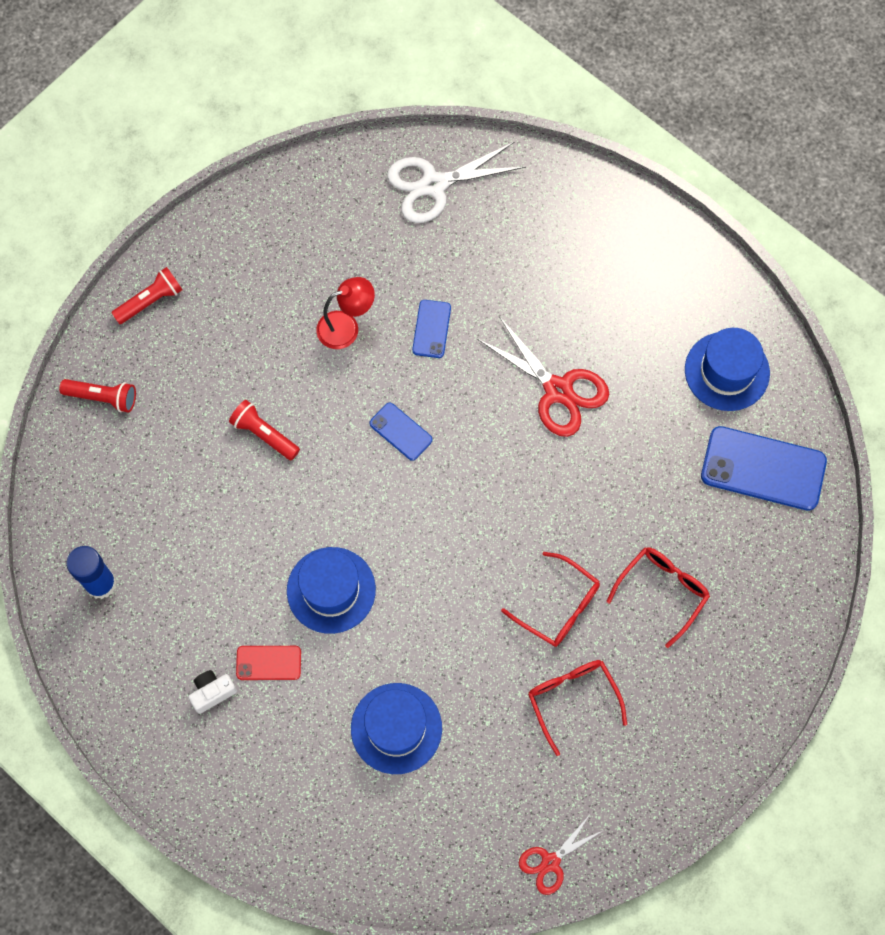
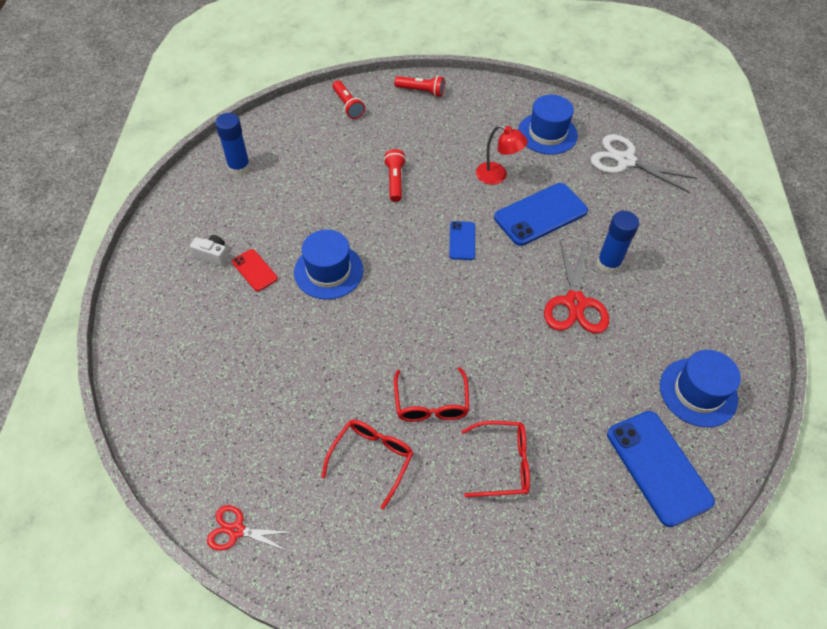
camera: 50 degrees right, 15 degrees down
blue hat [351,683,442,774] -> blue hat moved to [518,95,578,155]
blue phone [412,300,451,358] -> blue phone [494,183,588,246], size x1.92
none -> blue glue stick [597,211,639,273]

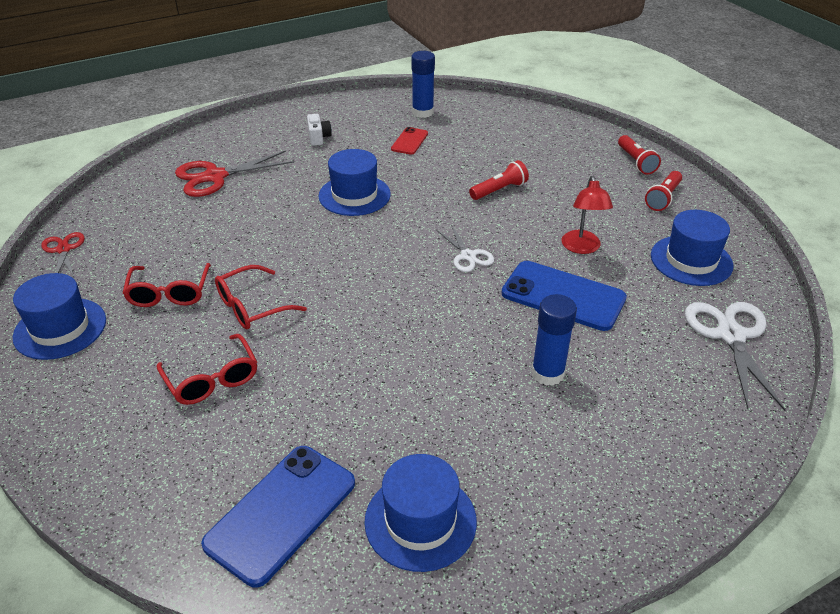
camera: 60 degrees right, 15 degrees down
red phone [232,249,278,292] -> red phone moved to [391,127,428,155]
red glasses [321,420,413,510] -> red glasses turned 90 degrees clockwise [123,263,211,307]
red flashlight [332,80,365,119] -> red flashlight moved to [645,171,682,211]
blue phone [449,221,475,260] -> white scissors [436,225,495,272]
red scissors [544,240,609,334] -> red scissors moved to [175,151,294,197]
none -> blue hat [13,273,106,360]

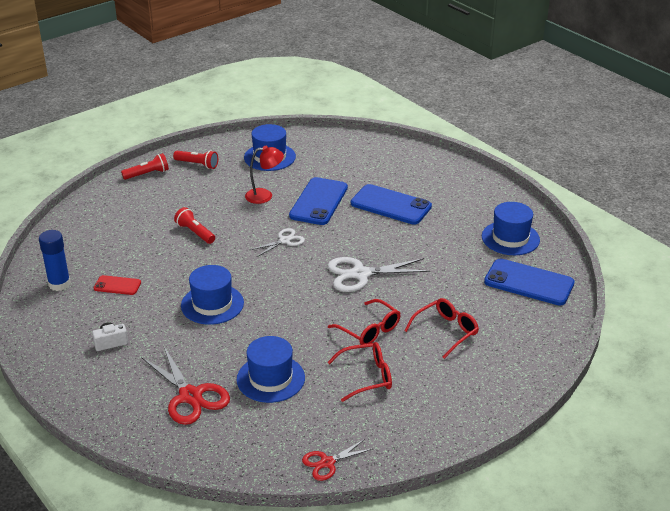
camera: 100 degrees left, 5 degrees down
blue hat [13,273,106,360] -> blue hat moved to [237,336,305,403]
blue glue stick [531,294,577,386] -> blue phone [351,184,432,225]
white scissors [685,302,785,411] -> white scissors moved to [328,257,430,292]

